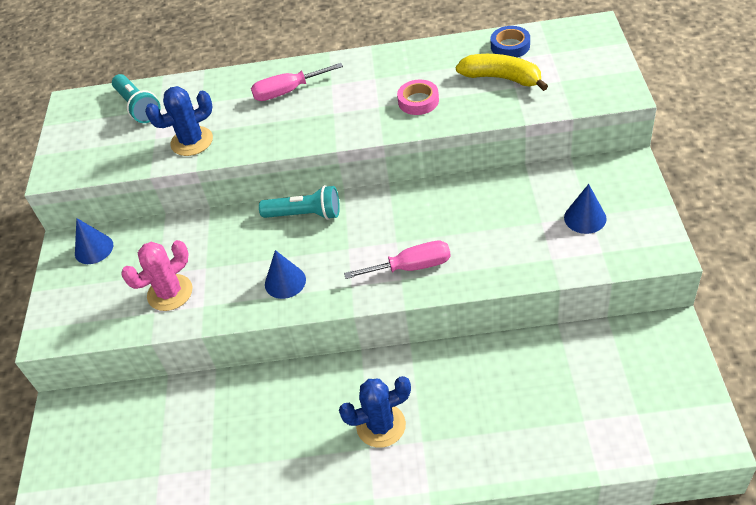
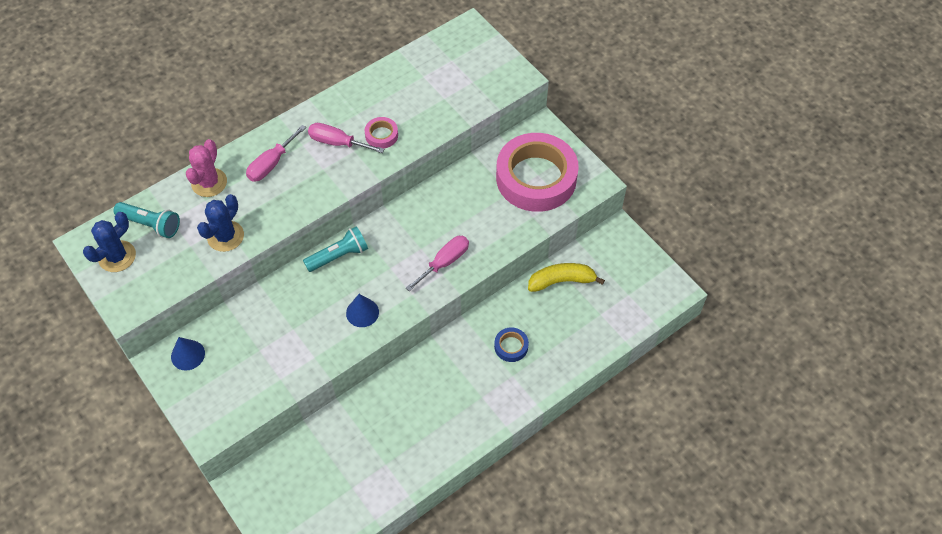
camera: 40 degrees left, 10 degrees up
pink cactus [121,240,192,311] -> pink cactus moved to [186,139,227,197]
blue cactus [339,376,411,448] -> blue cactus moved to [83,212,136,272]
yellow banana [456,54,548,91] -> yellow banana moved to [528,263,605,292]
blue tape [491,26,530,57] -> blue tape moved to [494,327,529,362]
blue cone [564,184,607,234] -> pink tape [496,133,579,212]
none -> pink screwdriver [308,123,384,153]

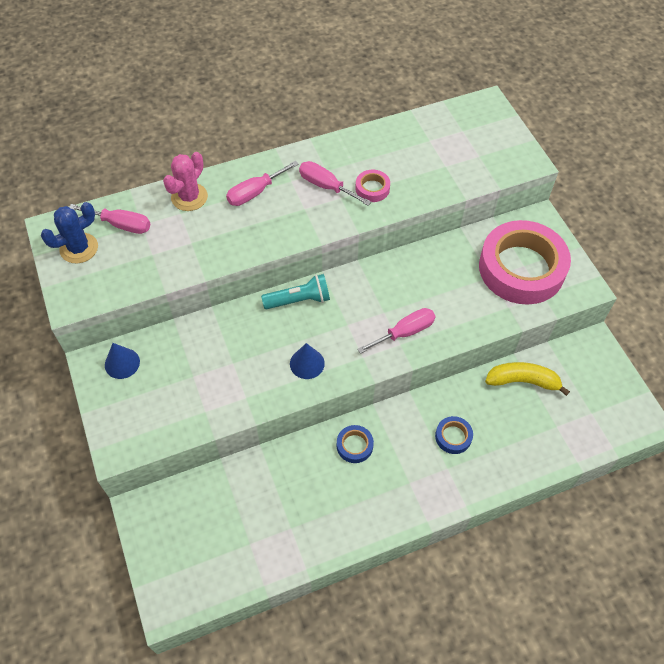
camera: 15 degrees right, 0 degrees up
turquoise flashlight [113,202,180,238] -> pink screwdriver [69,204,150,234]
blue cactus [197,194,244,252] -> none
none -> blue tape [337,425,374,463]

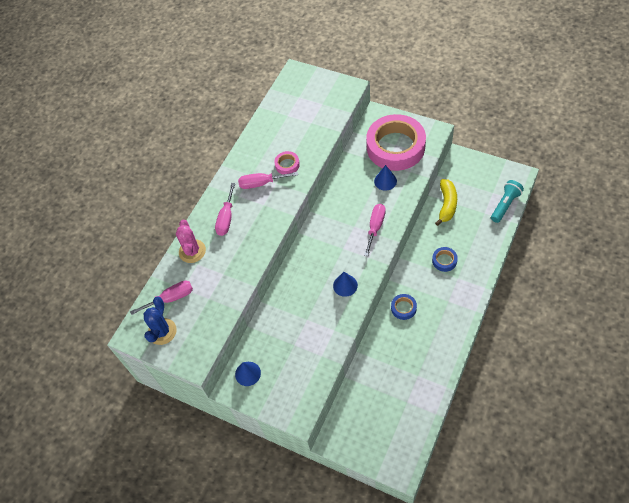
camera: 35 degrees left, 0 degrees up
turquoise flashlight [261,274,330,309] -> turquoise flashlight moved to [491,180,524,223]
yellow banana [485,362,570,396] -> yellow banana turned 135 degrees clockwise [435,179,457,226]
none -> blue cone [374,165,397,191]

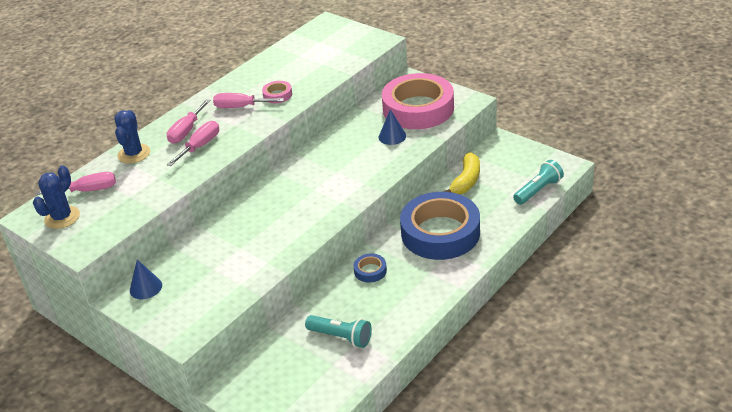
camera: 10 degrees right, 20 degrees down
pink cactus [176,220,206,263] -> blue cactus [114,110,150,164]
blue cone [333,272,358,297] -> none
pink screwdriver [364,204,386,256] -> pink screwdriver moved to [167,121,219,166]
blue tape [432,247,458,272] -> blue tape [400,192,480,260], size x2.50
none -> turquoise flashlight [305,315,372,348]

